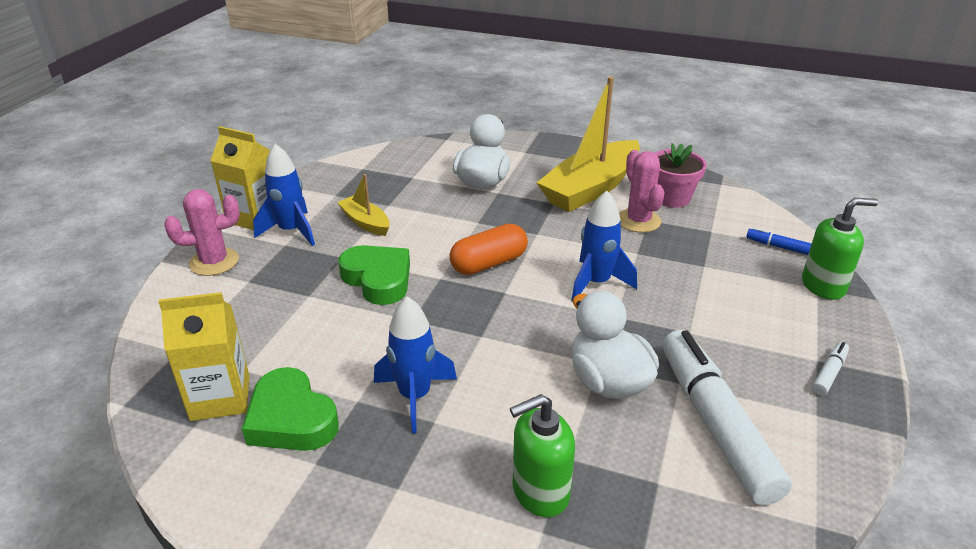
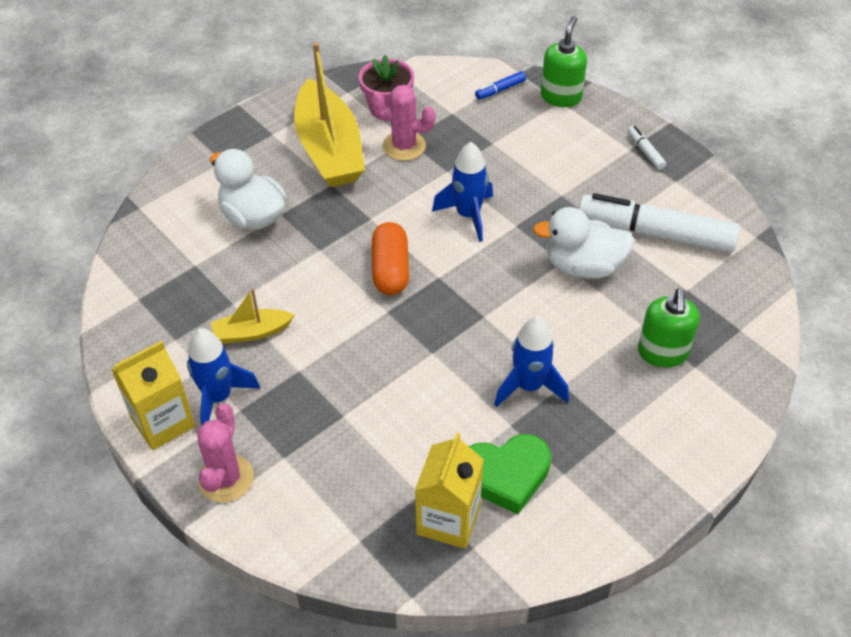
camera: 60 degrees left, 15 degrees up
green heart [338,245,410,305] -> none

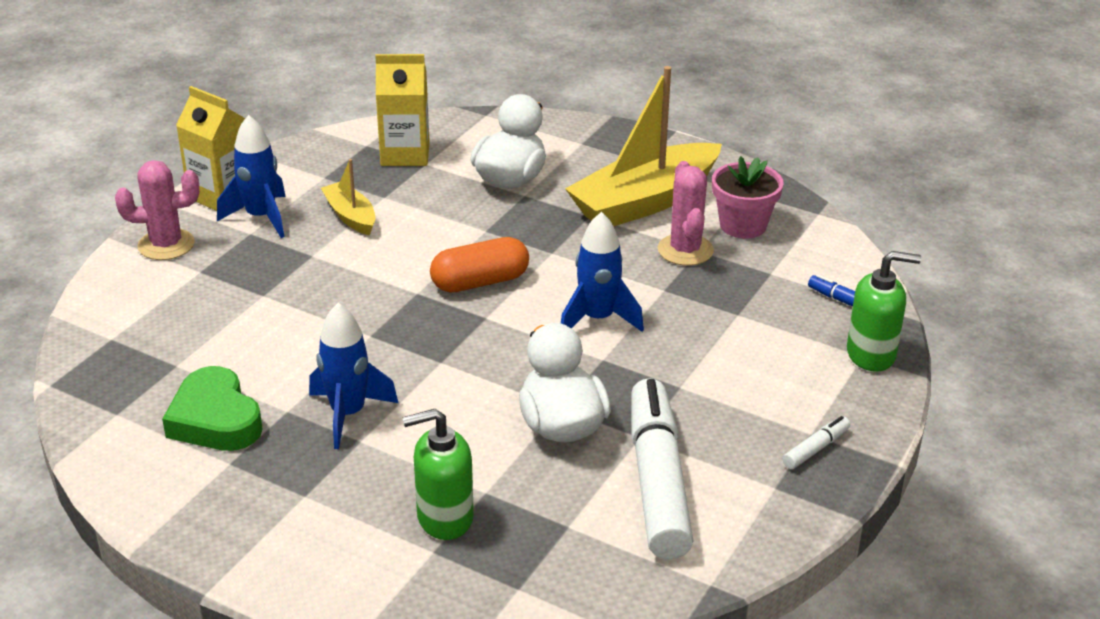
camera: 70 degrees right, 15 degrees down
yellow carton [415,433,484,549] -> yellow carton moved to [375,54,430,166]

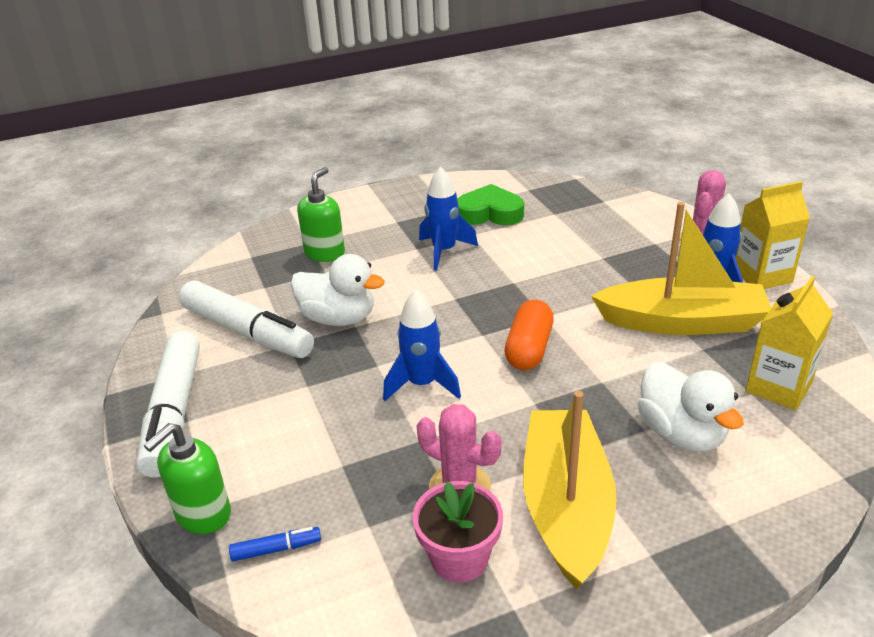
camera: 130 degrees right, 0 degrees up
yellow boat [321,159,375,235] -> yellow boat [591,202,771,335], size x2.06
white marker [783,416,850,469] -> white marker [136,331,200,478], size x2.47

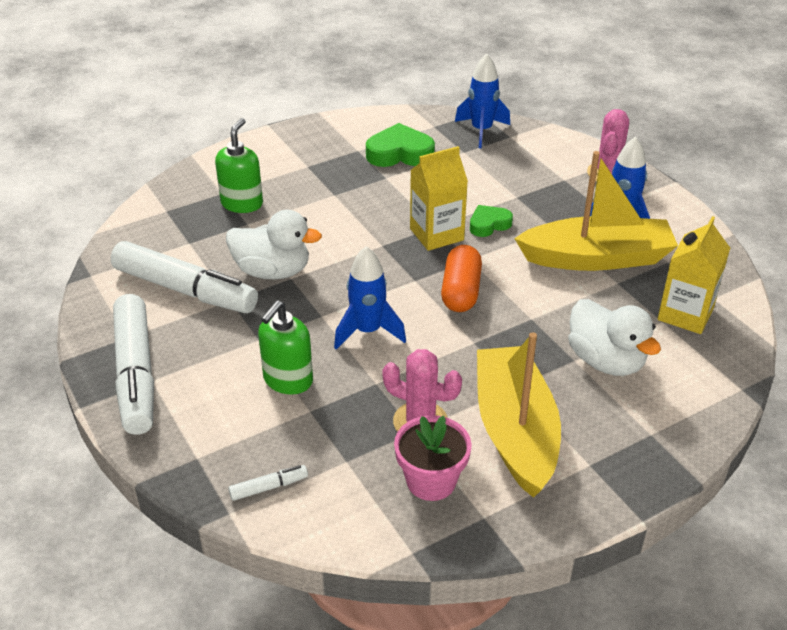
camera: 10 degrees left, 5 degrees up
green soap dispenser [144,423,231,534] -> green soap dispenser moved to [258,300,313,394]
blue marker [229,527,321,562] -> white marker [228,465,308,501]
blue rocket [419,167,478,271] -> blue rocket moved to [455,54,510,148]
yellow carton [735,181,810,289] -> yellow carton moved to [410,146,468,251]
none -> green heart [470,205,513,237]

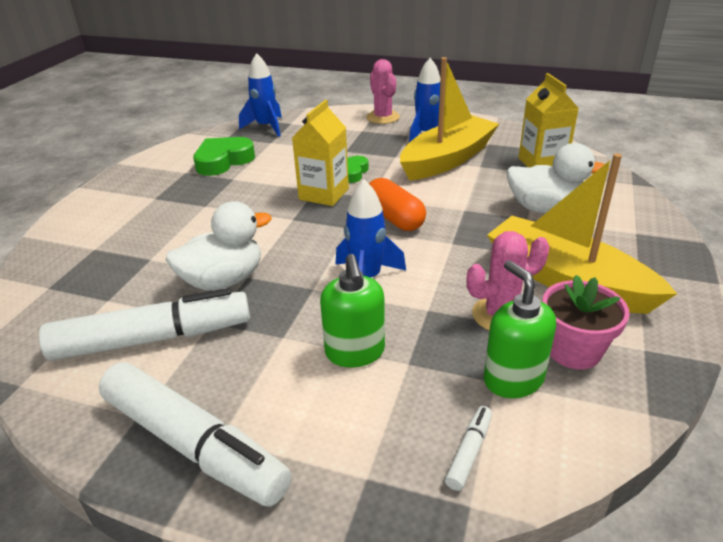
camera: 40 degrees left, 5 degrees down
green soap dispenser [215,118,263,213] -> green soap dispenser moved to [484,260,556,398]

